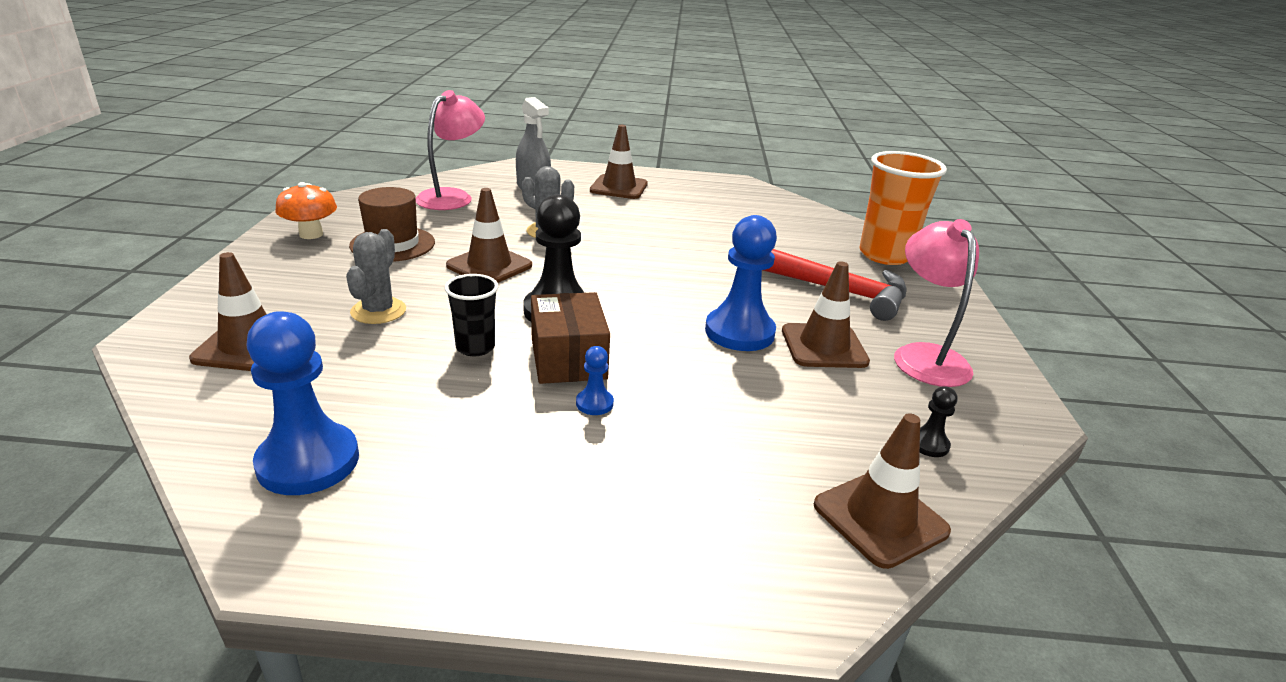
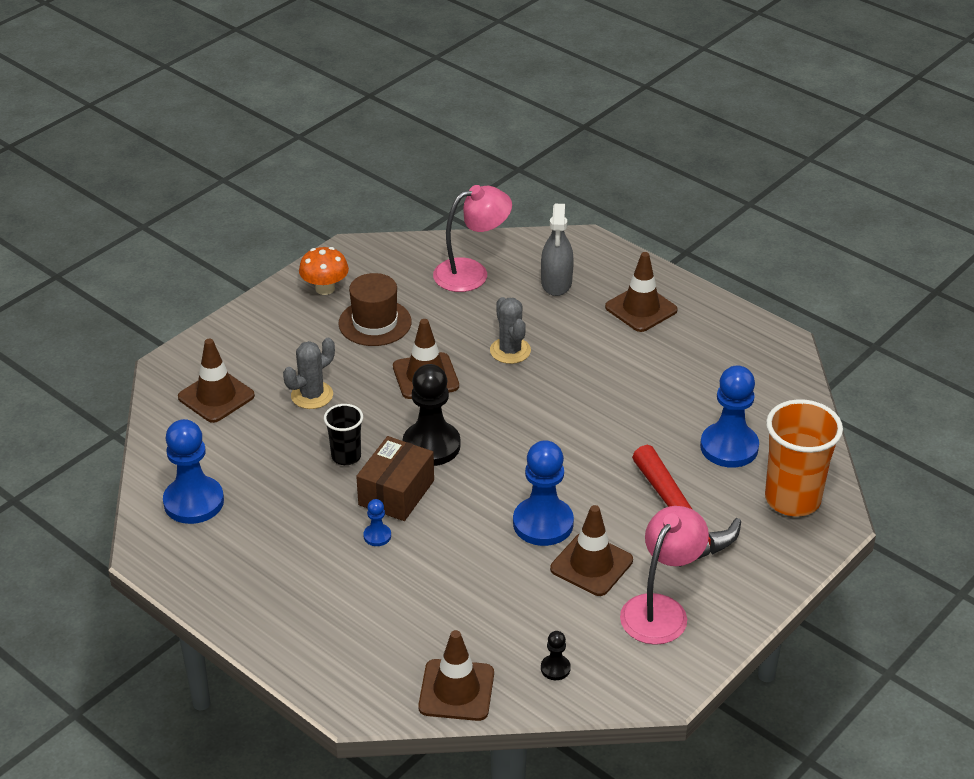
camera: 40 degrees right, 10 degrees up
none -> blue pawn [700,366,759,468]

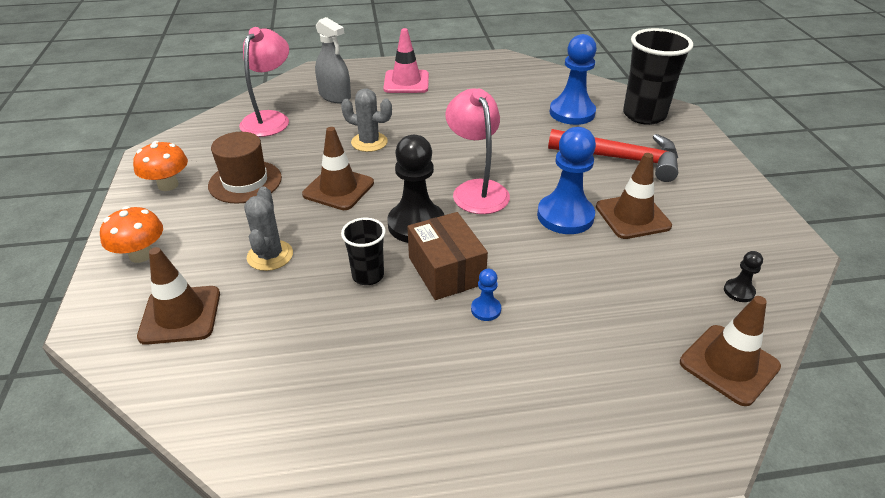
camera: 50 degrees left, 0 degrees up
blue pawn [163,419,224,524] -> none
brown traffic cone [605,252,678,332] -> pink traffic cone [383,28,429,93]
pink lamp [620,506,709,645] -> pink lamp moved to [445,88,510,214]
orange cup [765,399,843,517] -> black cup [623,28,693,125]
none -> orange mushroom [100,206,163,263]

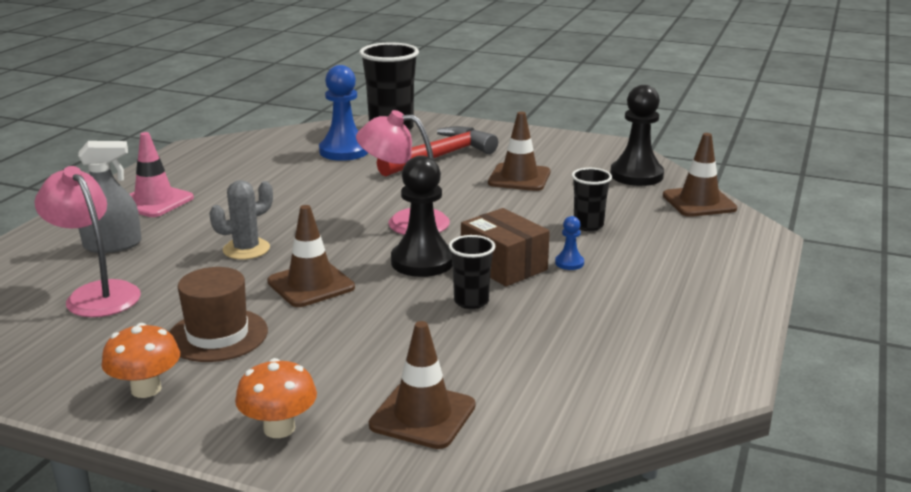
camera: 60 degrees left, 15 degrees down
grey cactus [244,186,293,271] -> none
brown box [407,212,488,300] -> brown box turned 45 degrees clockwise [461,208,550,287]
blue pawn [537,127,596,234] -> none
black pawn [724,251,763,302] -> black pawn [610,85,664,186], size x2.20
none -> black cup [572,168,612,231]

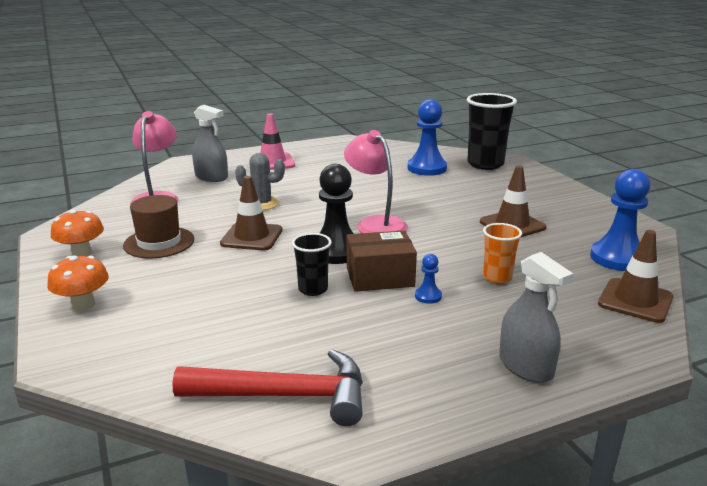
camera: 45 degrees right, 0 degrees up
brown traffic cone [369,321,476,449] -> none
red hammer [377,126,498,177] -> red hammer moved to [173,349,363,426]
brown box [461,208,550,287] -> brown box turned 75 degrees clockwise [347,230,417,292]
black cup [572,168,612,231] -> orange cup [483,223,522,284]
black pawn [610,85,664,186] -> blue pawn [590,169,650,271]
none -> grey spray bottle [499,252,573,383]

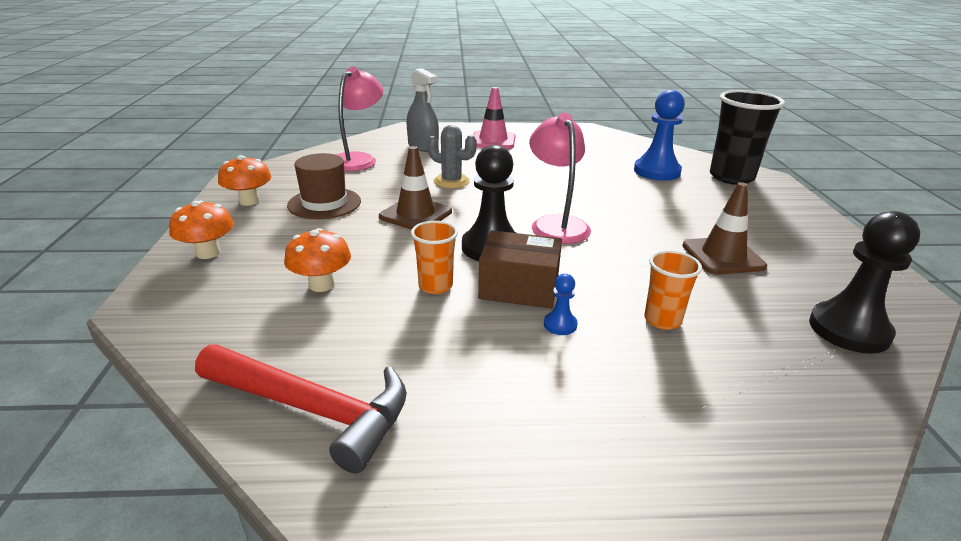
camera: 20 degrees right, 5 degrees up
black cup [292,233,332,296] -> orange cup [411,221,458,294]
grey spray bottle [499,252,573,383] -> none
blue pawn [590,169,650,271] -> black pawn [809,211,920,354]
brown traffic cone [598,230,673,323] -> none
none -> orange mushroom [284,228,351,292]

